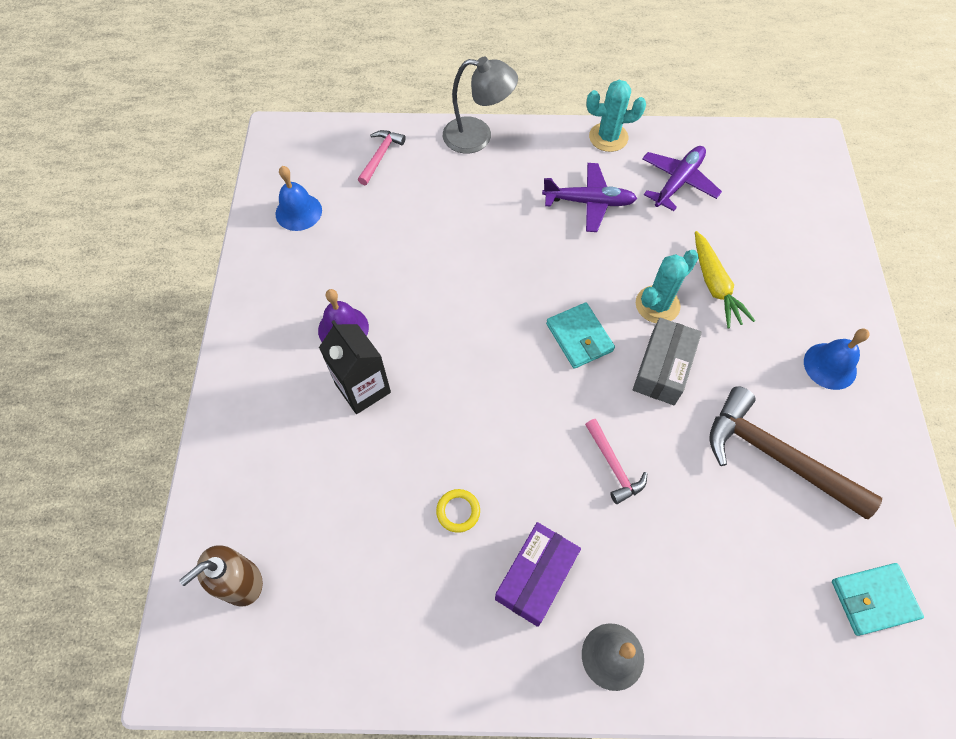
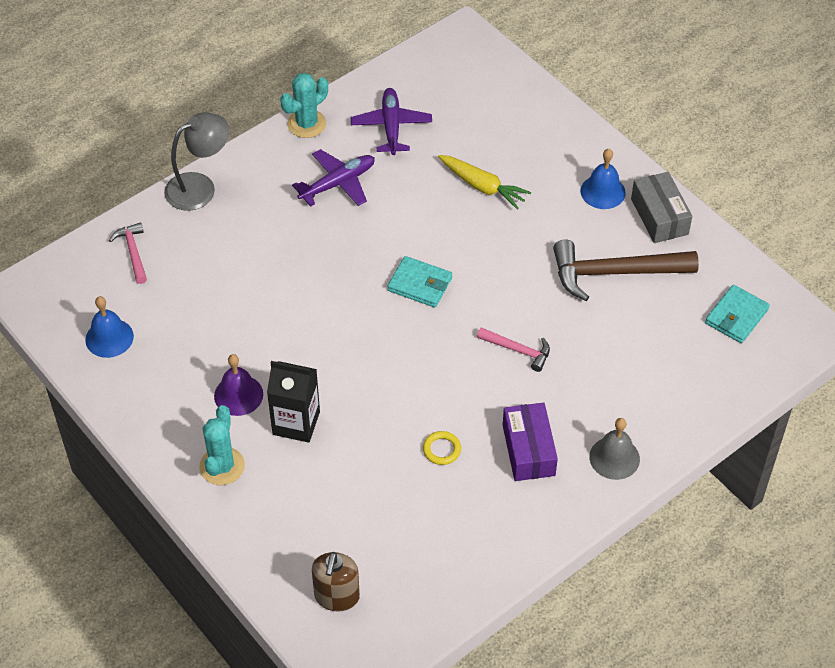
camera: 40 degrees left, 10 degrees down
grey box [633,318,702,405] -> grey box moved to [631,172,692,243]
turquoise cactus [636,250,699,323] -> turquoise cactus moved to [199,405,245,485]

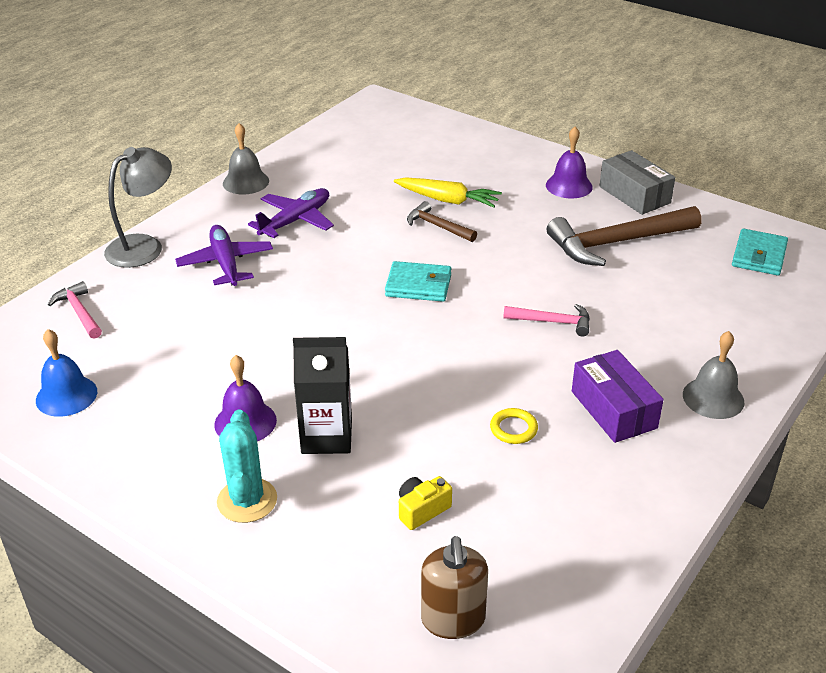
camera: 15 degrees left, 15 degrees down
turquoise cactus [280,73,328,138] -> grey bell [223,123,269,195]
purple plane [351,88,432,155] -> purple plane moved to [175,225,273,286]
blue bell [580,149,626,209] -> purple bell [546,127,593,199]
none -> yellow camera [399,476,452,530]
none -> brown hammer [407,201,477,242]

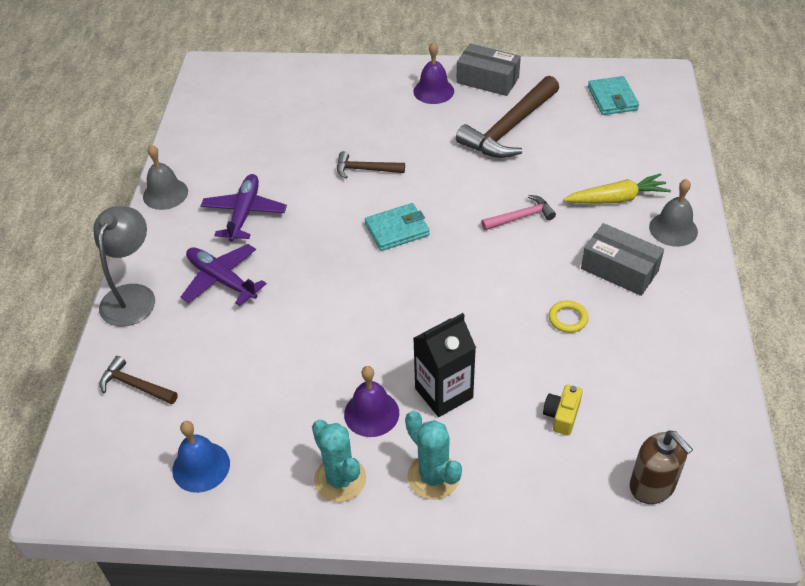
camera: 30 degrees left, 10 degrees up
pink hammer [48,281,102,339] -> brown hammer [99,356,178,404]
yellow carrot [394,177,502,208] -> yellow carrot moved to [563,174,671,204]
purple box [572,350,664,443] -> grey box [581,223,664,296]
none -> turquoise cactus [312,420,366,502]

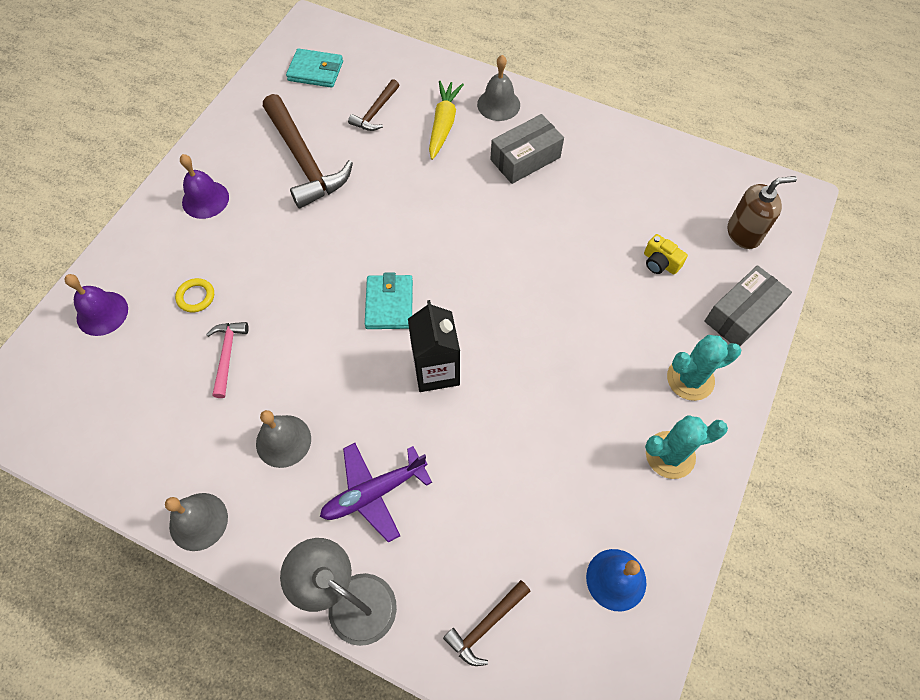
camera: 70 degrees left, 15 degrees up
purple plane [201,174,287,242] -> grey bell [256,410,311,468]
brown hammer [337,151,405,179] -> brown hammer moved to [348,79,399,131]
purple bell [344,366,399,437] -> purple bell moved to [64,274,128,336]
black carton [413,313,476,417] -> black carton moved to [408,300,460,392]
grey box [456,43,521,96] -> grey box moved to [704,265,792,346]
pink hammer [481,195,556,230] -> pink hammer moved to [206,322,249,398]
yellow ring [549,301,588,333] -> yellow ring moved to [175,278,214,312]

